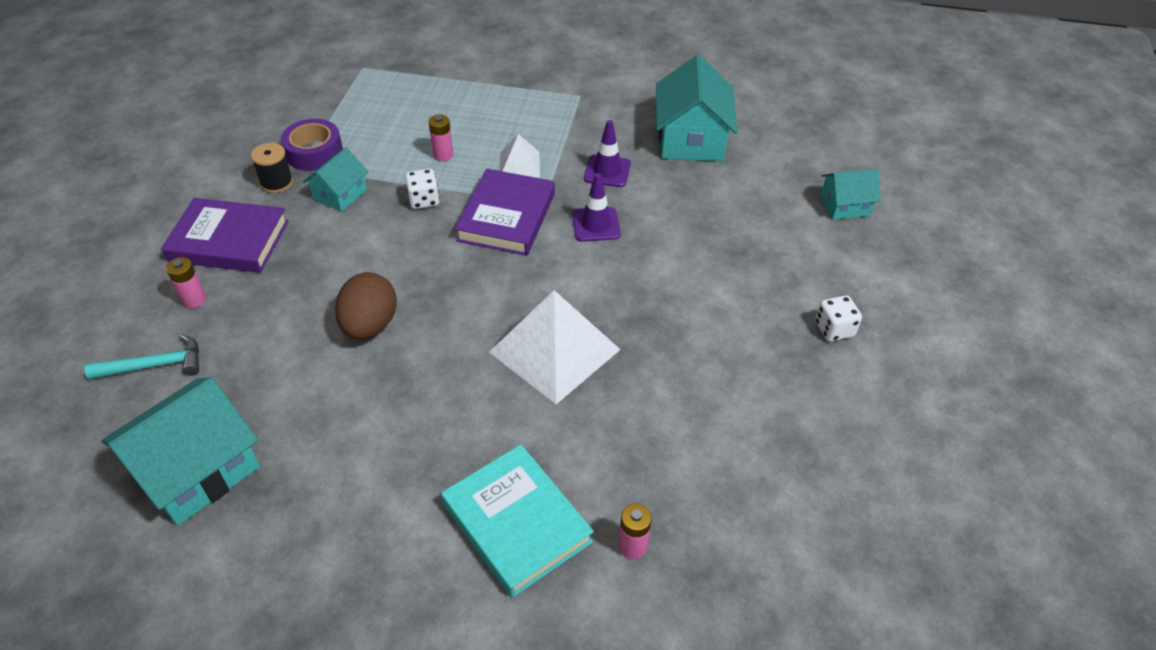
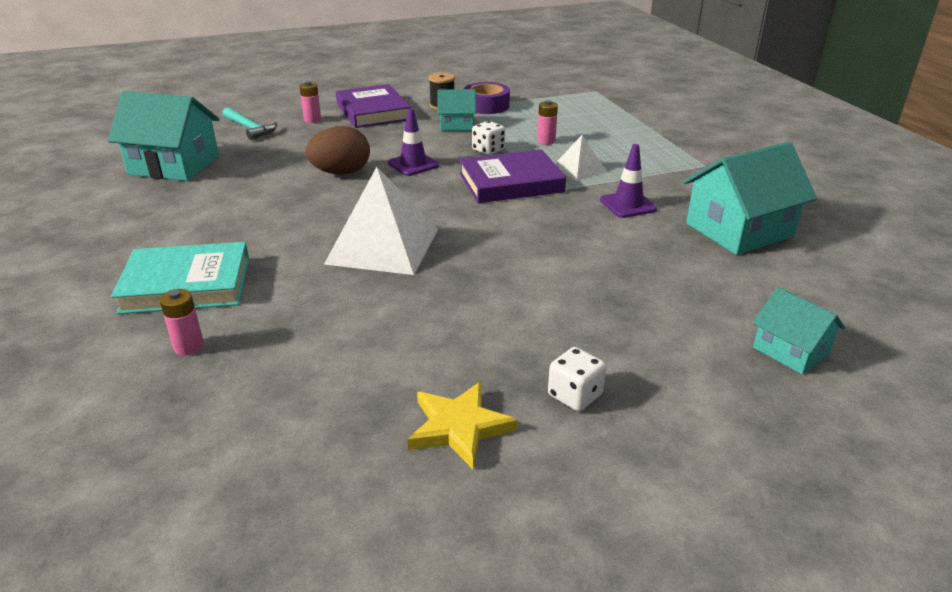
camera: 60 degrees right, 15 degrees down
turquoise book [441,444,594,598] -> turquoise book turned 60 degrees clockwise [111,242,249,314]
purple traffic cone [572,173,621,242] -> purple traffic cone moved to [388,108,439,176]
none -> yellow star [407,382,517,469]

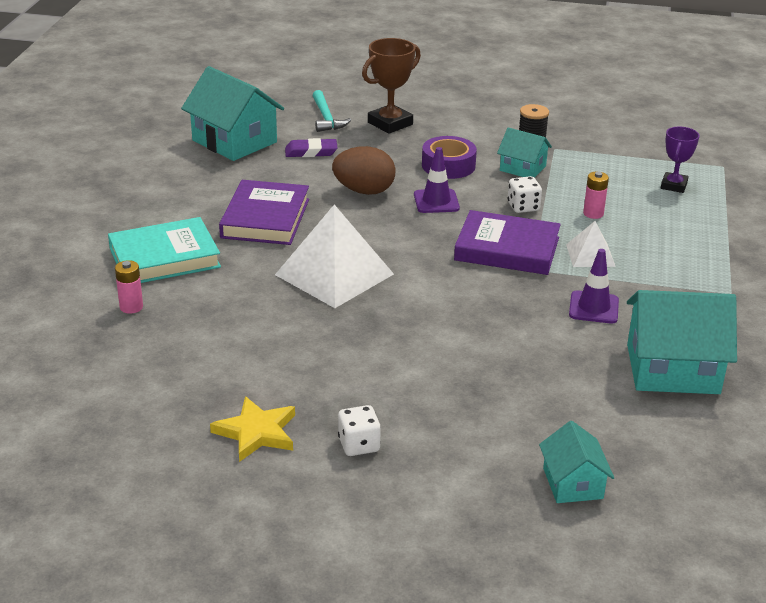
camera: 30 degrees right, 0 degrees up
turquoise book [111,242,249,314] -> turquoise book turned 45 degrees counterclockwise [108,217,221,283]
pink battery [299,81,321,123] -> brown trophy [362,38,421,134]
purple book [336,84,411,128] -> purple book moved to [219,180,309,245]
purple tape [464,82,510,114] -> purple tape moved to [422,136,477,179]
none -> purple eraser [285,138,338,157]
none -> purple trophy [661,127,699,193]

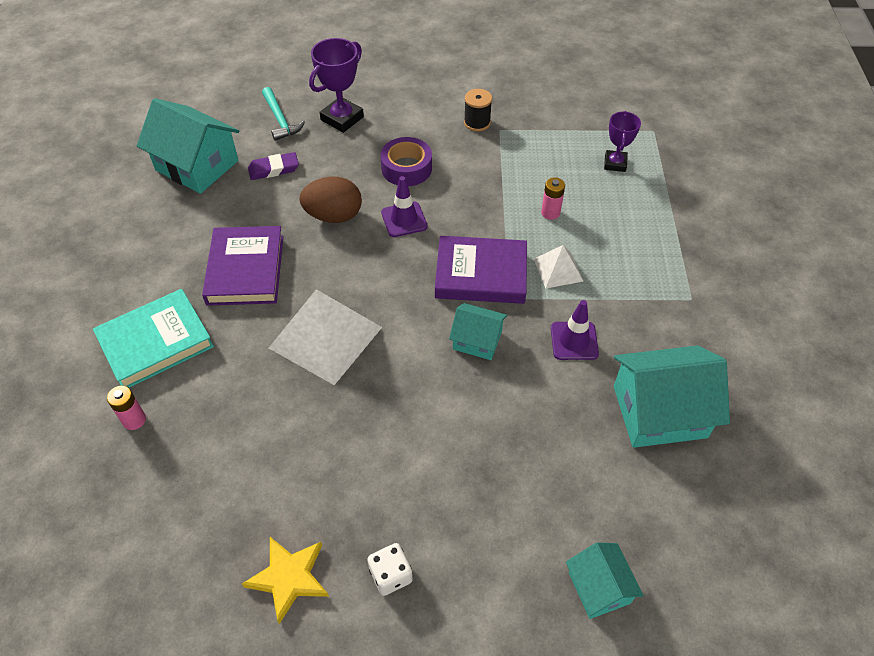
camera: 10 degrees left, 20 degrees up
brown trophy [362,38,421,134] -> purple trophy [309,38,364,133]
turquoise house [497,127,552,178] -> turquoise house moved to [449,303,507,360]
white dice [508,176,542,213] -> none

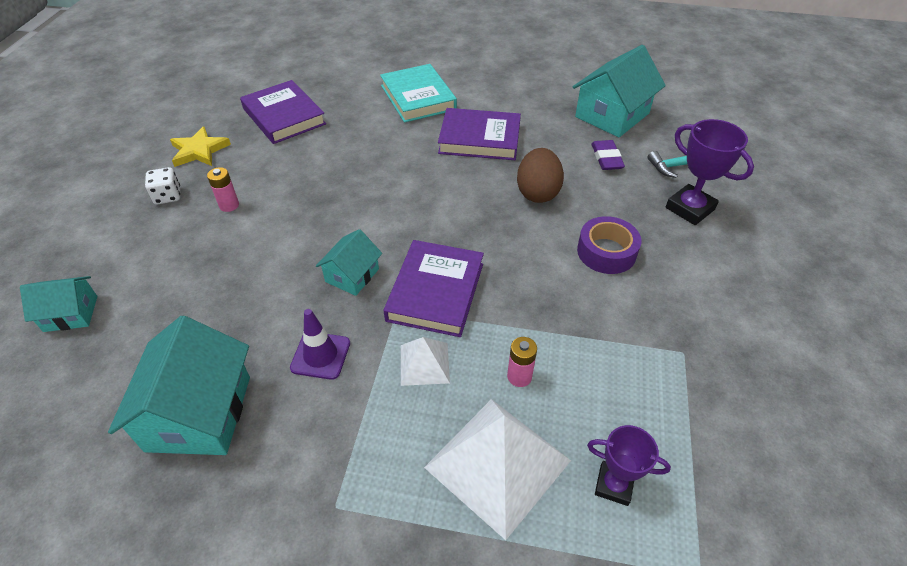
camera: 100 degrees right, 5 degrees down
pink battery [107,386,146,430] -> pink battery moved to [207,167,239,212]
white pyramid [269,289,382,385] -> white pyramid moved to [424,399,571,540]
purple traffic cone [381,176,428,237] -> none
black spool [464,89,492,131] -> none
none -> purple book [240,80,326,144]

